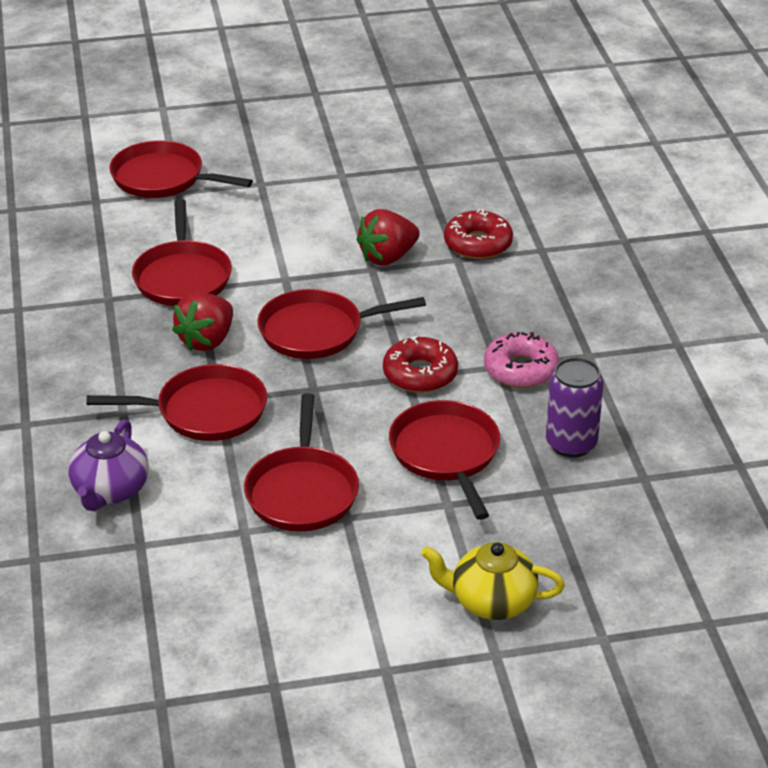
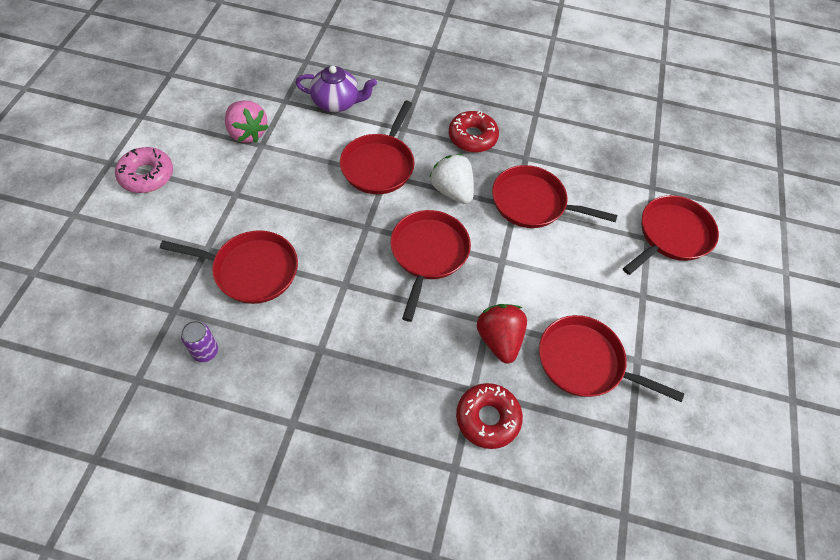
camera: 110 degrees right, 20 degrees up
purple teapot [68,420,149,511] -> purple teapot turned 150 degrees clockwise [295,65,377,112]
red strawberry [172,292,233,351] -> white strawberry [429,154,474,204]
red pan [244,393,359,531] -> red pan moved to [539,315,684,402]
red donut [383,336,458,393] -> red donut moved to [449,111,499,153]
yellow teapot [421,542,565,620] -> none
pink donut [484,332,559,388] -> pink donut moved to [115,147,173,193]
purple can [546,357,603,458] -> purple can [181,321,218,362], size x0.63
none -> pink strawberry [225,101,269,143]

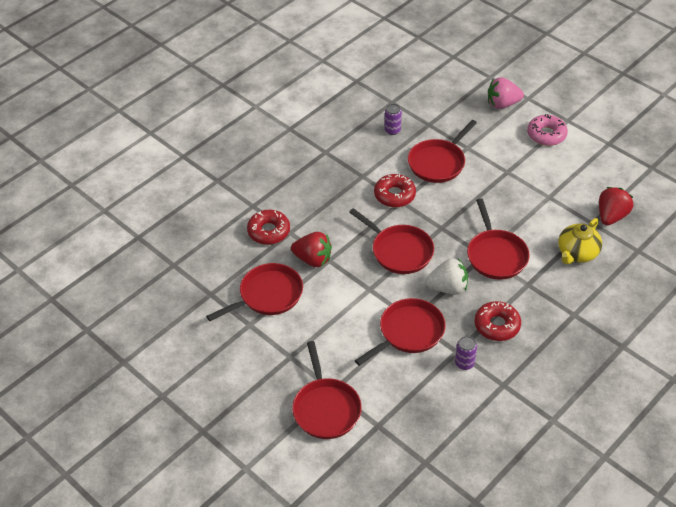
camera: 125 degrees right, 10 degrees down
pink strawberry [225,101,269,143] -> pink strawberry moved to [488,77,524,109]
purple teapot [295,65,377,112] -> yellow teapot [558,218,602,264]
red pan [340,101,415,194] -> red pan turned 150 degrees counterclockwise [467,198,530,280]
none -> red donut [374,174,416,207]
none -> purple can [455,336,477,370]
none -> red strawberry [599,187,633,225]

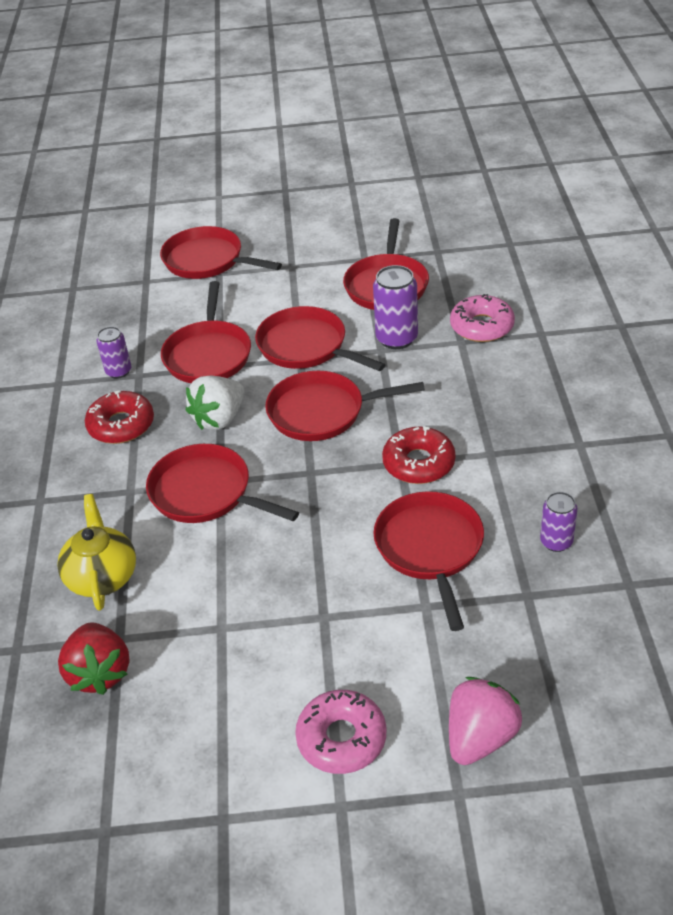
camera: 135 degrees right, 5 degrees down
red donut [247,210,290,245] -> pink donut [450,294,515,342]
red strawberry [291,232,332,267] -> purple can [373,265,418,349]
none -> red pan [255,306,385,371]

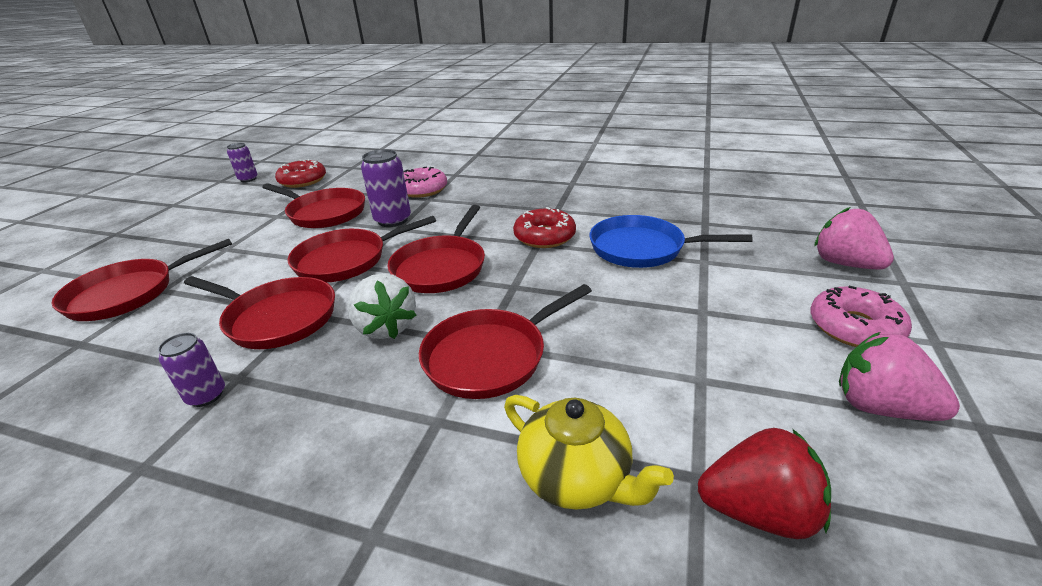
camera: 70 degrees left, 10 degrees down
yellow teapot [57,494,136,611] -> yellow teapot turned 150 degrees counterclockwise [504,395,674,510]
red donut [85,390,154,444] -> red donut moved to [275,159,326,188]
red pan [374,491,484,631] -> blue pan [589,215,753,268]
purple can [540,492,577,552] -> purple can moved to [227,143,258,182]
none -> pink strawberry [839,332,960,421]

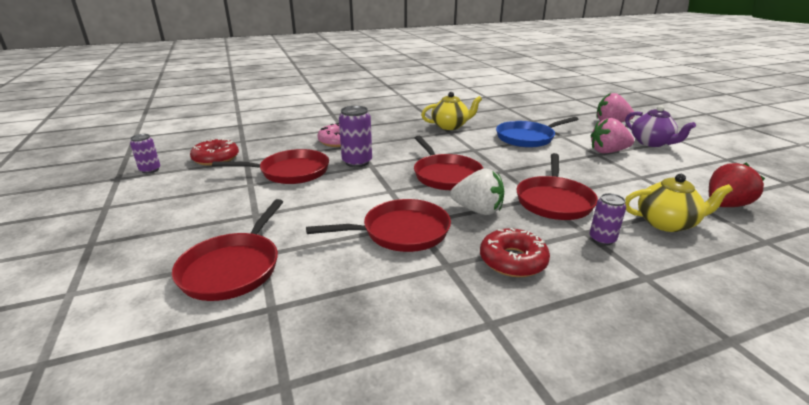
camera: 40 degrees left, 5 degrees down
purple can [158,333,225,407] -> purple can moved to [589,193,626,245]
red pan [287,216,436,282] -> none
red donut [513,207,576,248] -> red donut moved to [480,228,550,277]
pink donut [811,286,912,347] -> purple teapot [625,105,696,147]
pink strawberry [839,332,960,421] -> pink strawberry moved to [591,118,634,153]
none -> yellow teapot [421,92,482,130]

